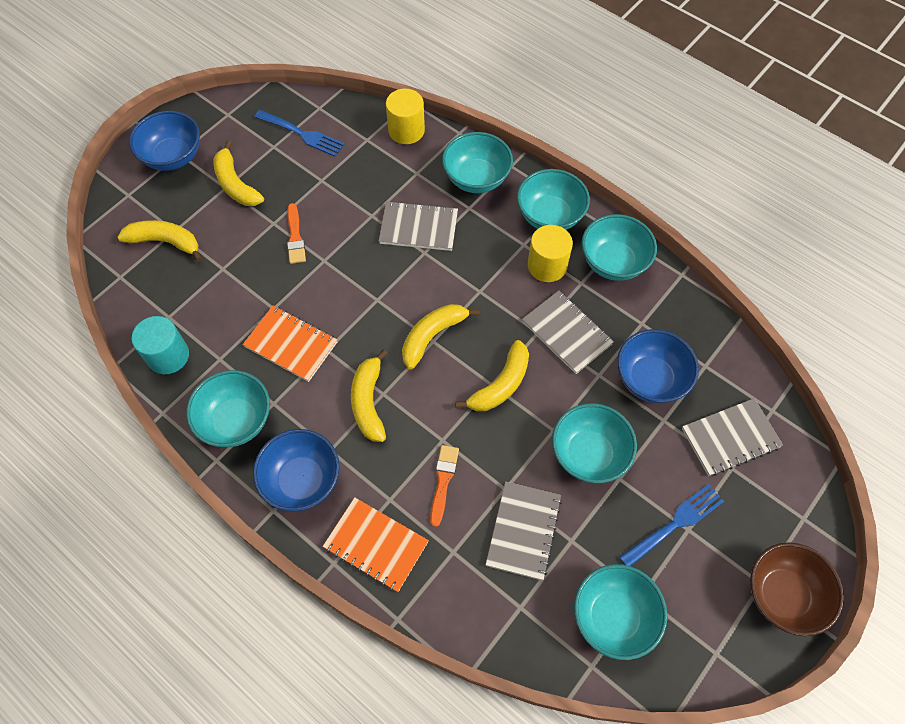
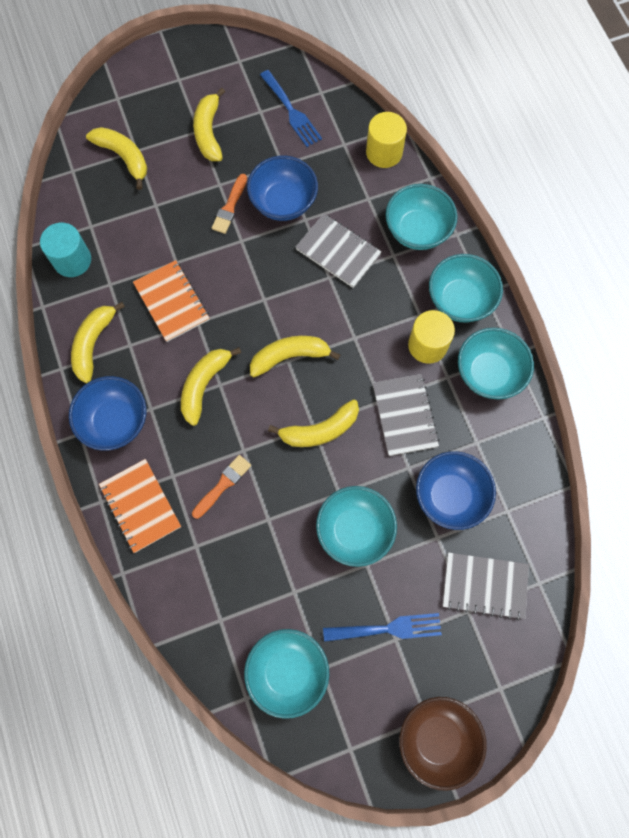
camera: 30 degrees right, 10 degrees up
blue bowl [129,111,200,171] -> blue bowl moved to [247,156,318,221]
turquoise bowl [186,370,270,447] -> yellow banana [71,302,125,383]
grey notebook [486,482,562,580] -> none

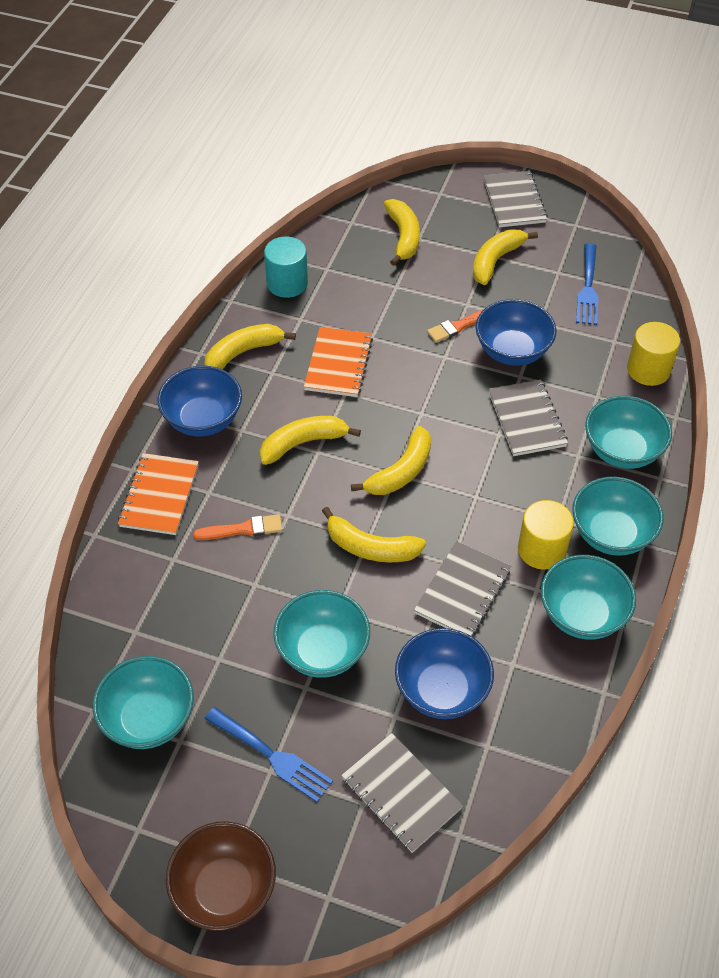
camera: 40 degrees right, 20 degrees down
yellow banana [250,336,340,377] -> yellow banana turned 105 degrees clockwise [351,426,431,495]
none -> grey notebook [484,171,548,227]

